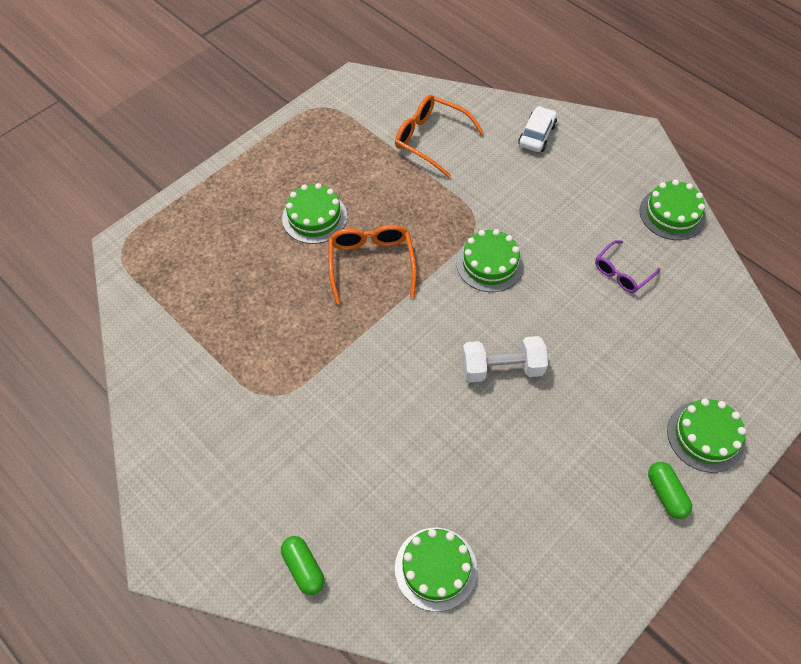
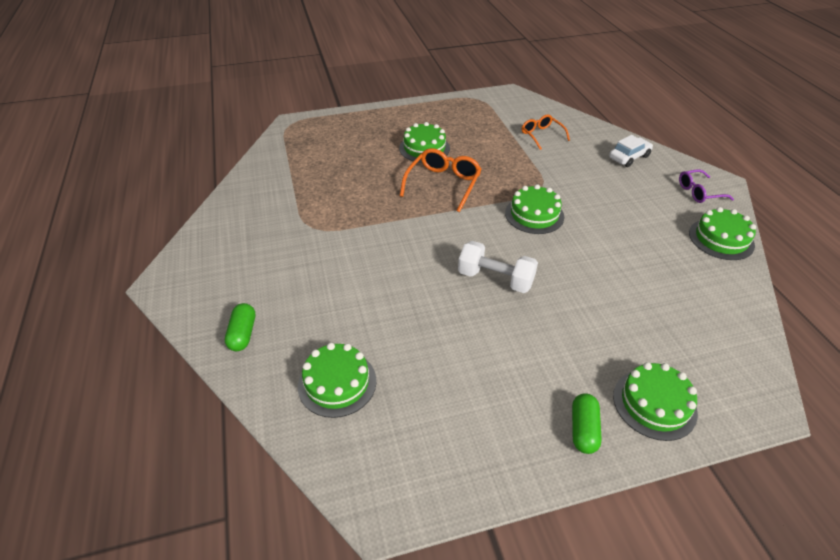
camera: 30 degrees right, 15 degrees down
orange glasses [395,95,484,178] -> orange glasses [522,114,570,150], size x0.65
purple glasses [595,240,660,293] -> purple glasses moved to [679,170,734,203]

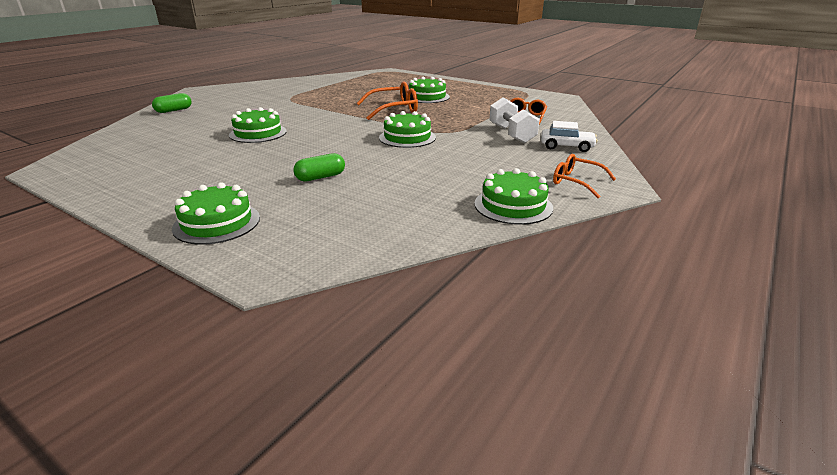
camera: 50 degrees right, 15 degrees down
green cake [298,343,376,418] -> green cake moved to [229,107,287,143]
white dumbbell [458,241,538,293] -> white dumbbell moved to [489,97,540,143]
green capsule [572,393,602,454] -> green capsule moved to [293,153,345,182]
purple glasses [679,170,734,203] -> orange glasses [553,154,616,198]

